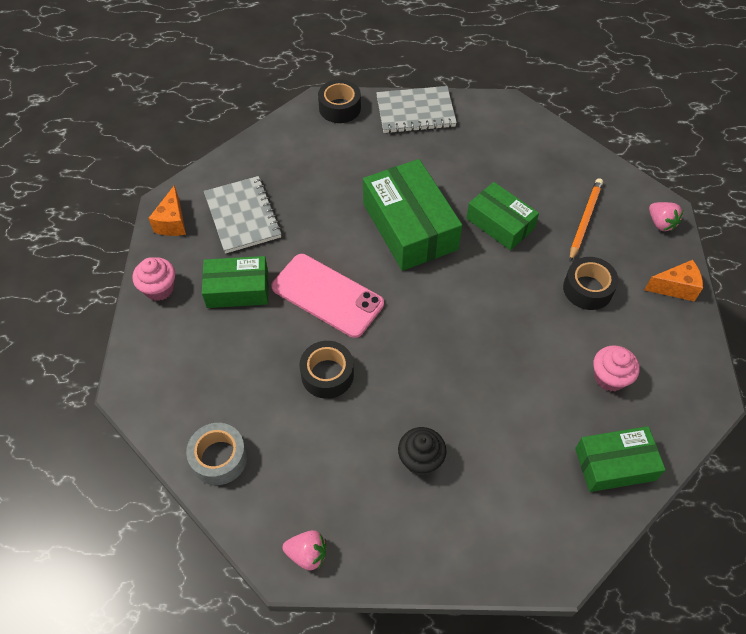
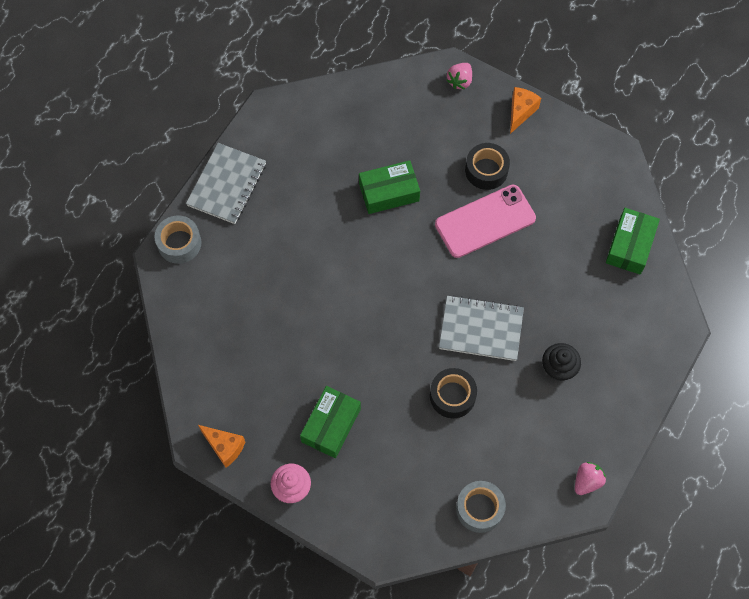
camera: 60 degrees left, 10 degrees up
grey notebook [204,176,282,254] -> grey notebook moved to [439,295,524,361]
pink phone [271,254,384,338] -> pink phone moved to [435,185,536,258]
black tape [318,79,361,123] -> grey tape [155,216,201,264]
green box [363,159,462,271] -> none
orange pencil [570,178,603,262] -> none
pink cupcake [593,345,640,391] -> none
pink strawberry [649,202,683,231] -> pink strawberry turned 120 degrees clockwise [446,63,472,89]

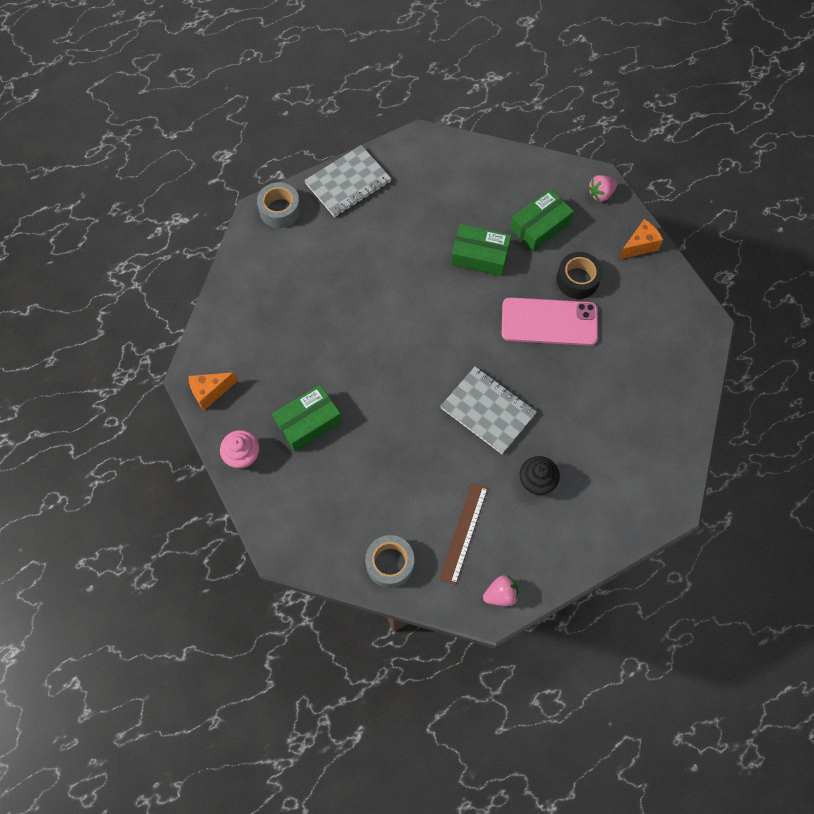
camera: 30 degrees right, 0 degrees up
orange cheese [198,425,245,468] -> orange cheese turned 90 degrees clockwise [188,372,238,410]
black tape [430,368,477,418] -> none
green box [606,208,660,275] -> green box moved to [510,189,574,252]
none -> brown ruler [439,482,488,585]

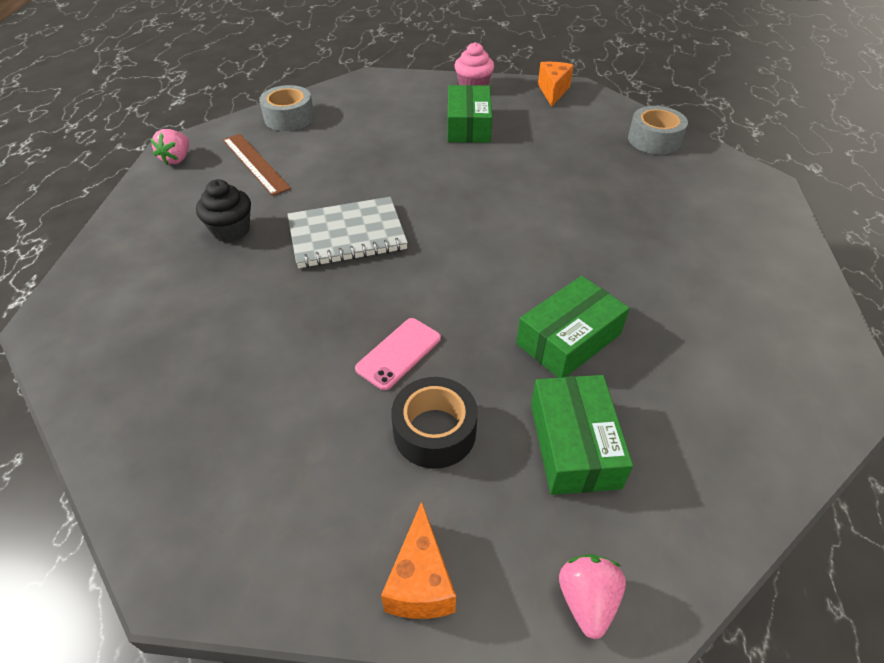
camera: 125 degrees right, 20 degrees down
grey tape [257,182,301,228] -> grey tape moved to [628,106,688,154]
grey notebook [304,145,392,217] -> none
pink phone [502,297,598,346] -> pink phone [355,318,441,390], size x0.54

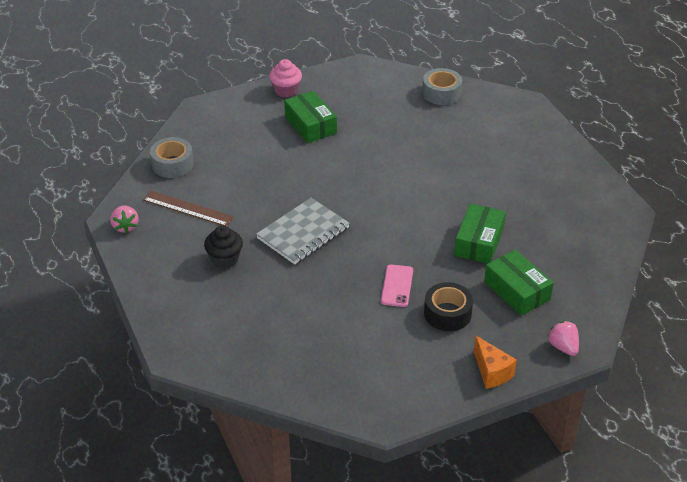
camera: 30 degrees left, 5 degrees down
orange cheese [538,62,574,107] -> none

